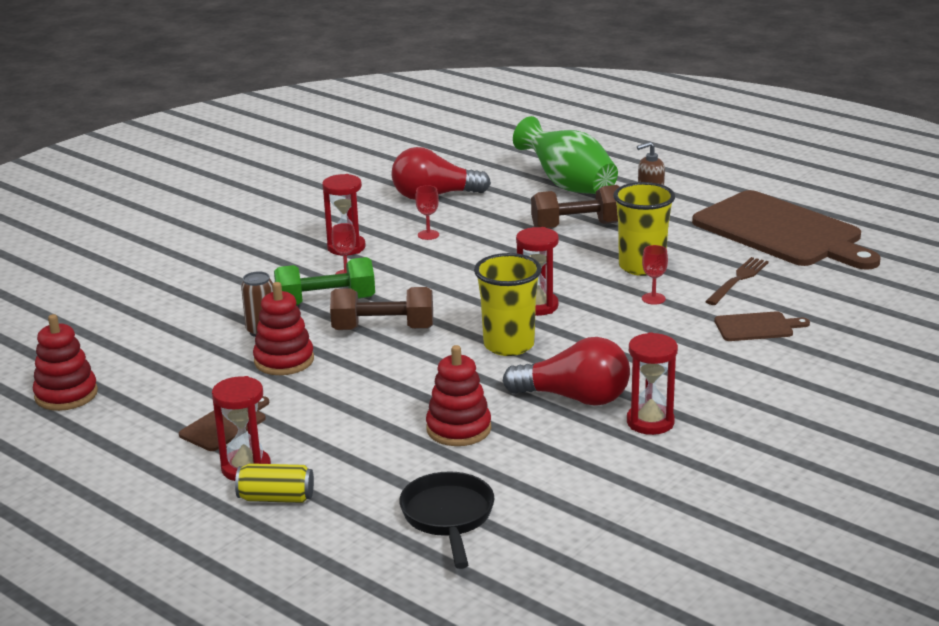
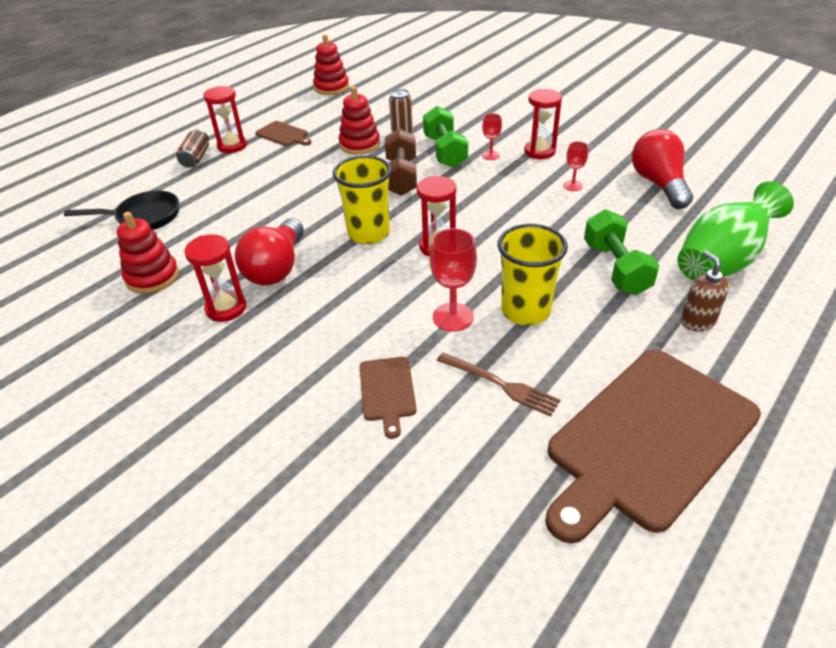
camera: 90 degrees right, 15 degrees up
yellow can [235,463,314,503] -> brown can [176,129,209,167]
red stacking toy [426,345,491,446] -> red stacking toy moved to [117,212,179,294]
brown dumbbell [531,185,620,229] -> green dumbbell [584,209,659,295]
red goblet [642,245,668,305] -> red goblet [430,228,477,332], size x1.70

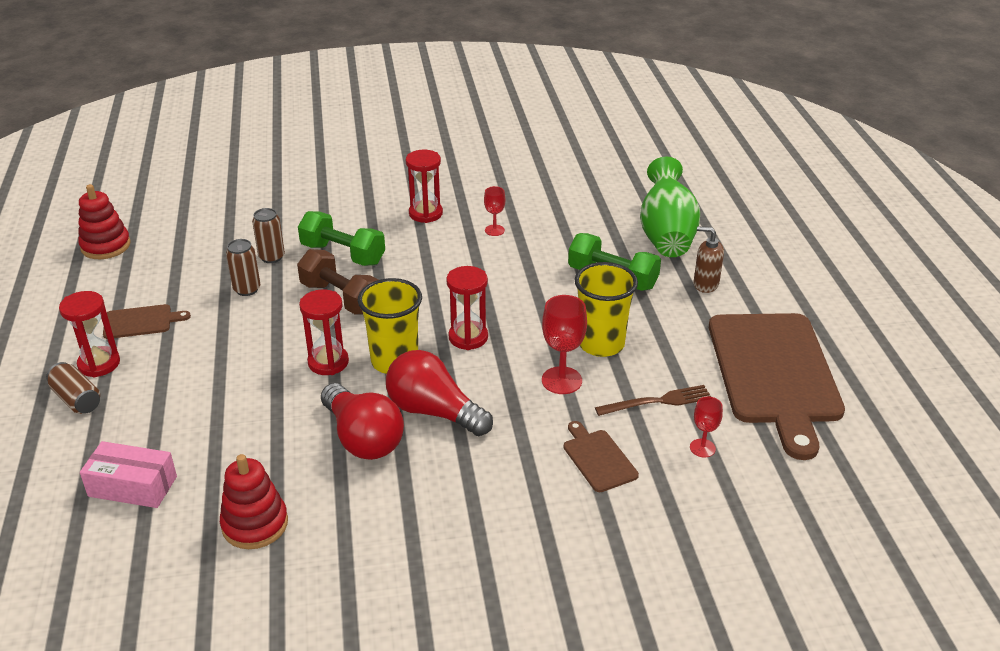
camera: 50 degrees left, 5 degrees down
black pan [64,190,179,230] -> pink box [80,441,177,508]
red hourglass [184,234,246,322] -> red hourglass moved to [299,289,349,375]
red stacking toy [339,86,380,155] -> brown can [226,239,260,296]
brown cutting board [360,357,417,439] -> brown cutting board turned 150 degrees counterclockwise [564,421,639,492]
red goblet [482,113,502,160] -> red goblet moved to [690,397,723,458]
red light bulb [632,129,693,209] -> red light bulb moved to [386,350,493,436]

